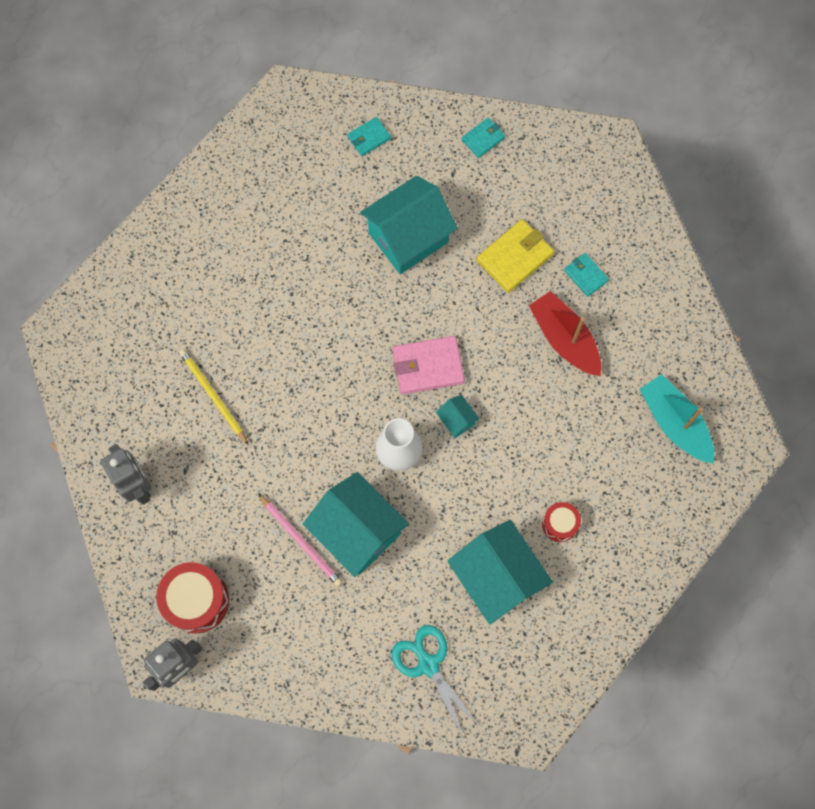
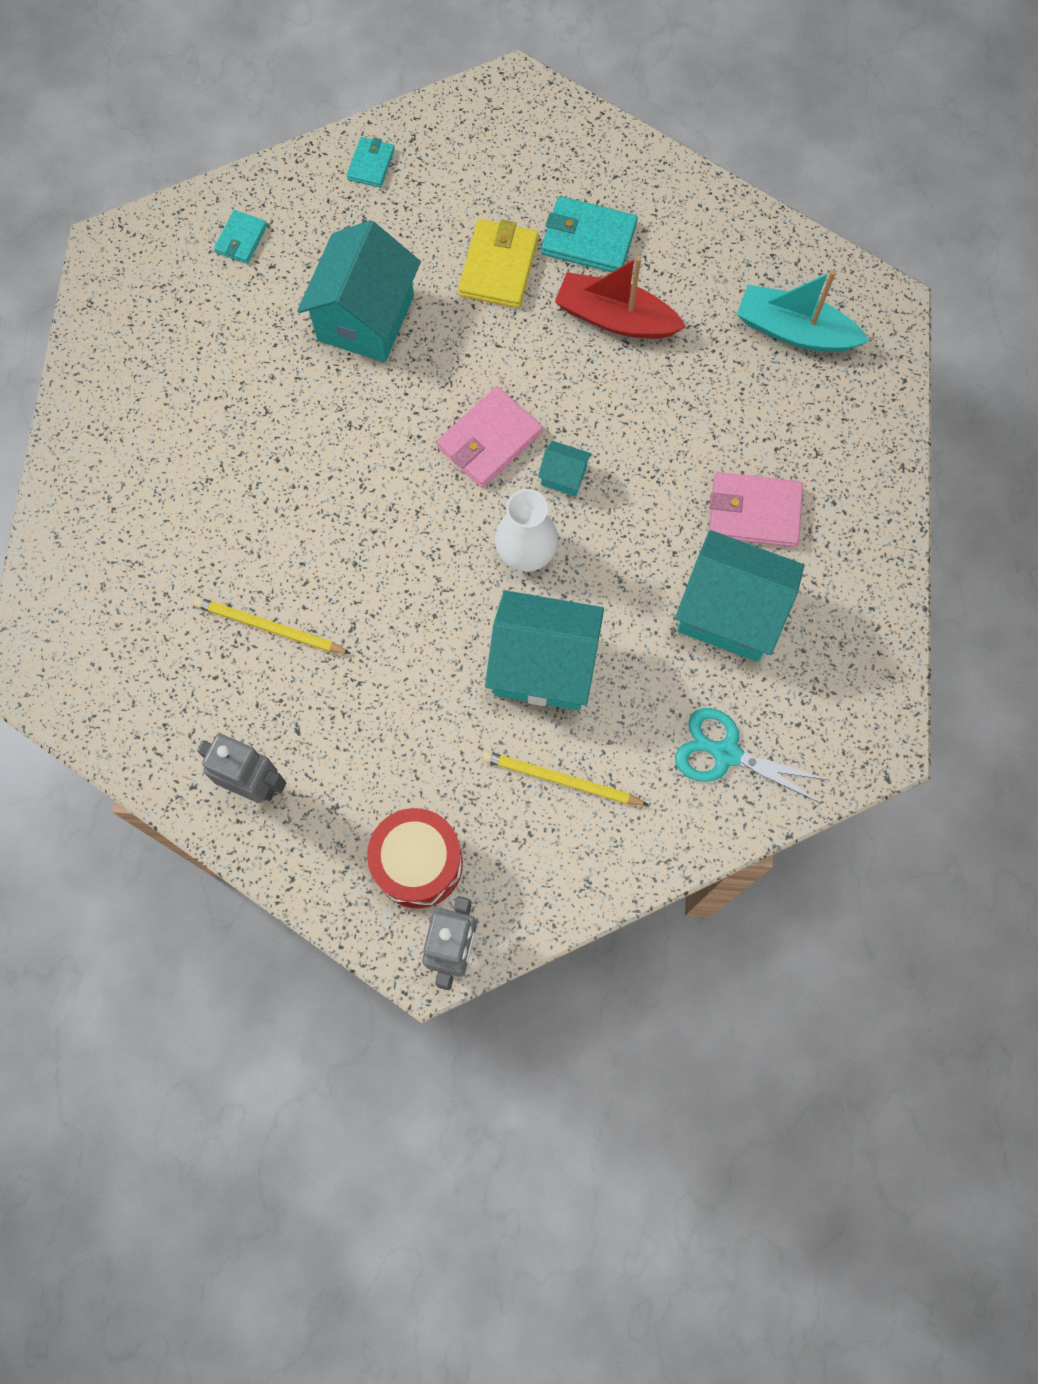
camera: 35 degrees left, 0 degrees up
pink pencil [258,494,343,587] -> none
red drum [542,502,581,542] -> pink wallet [709,472,803,547]
turquoise wallet [564,253,609,297] -> turquoise wallet [541,196,638,272], size x1.72
none -> yellow pencil [482,751,649,806]

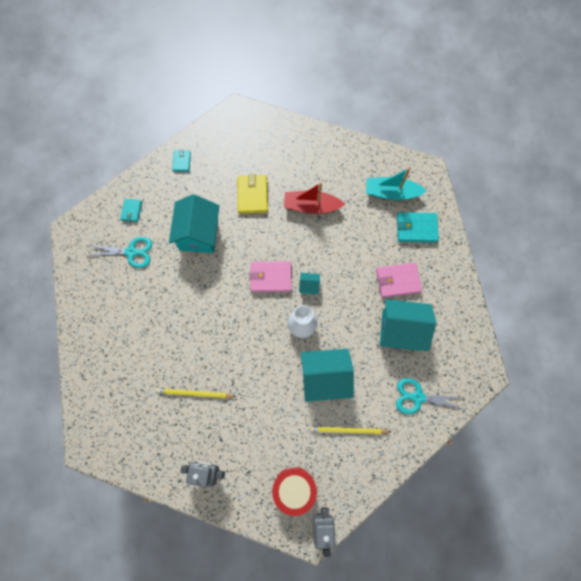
camera: 15 degrees left, 0 degrees up
pink wallet [437,386,543,488] -> pink wallet turned 60 degrees clockwise [249,261,292,292]
turquoise wallet [541,196,638,272] -> turquoise wallet moved to [397,212,439,243]
none -> turquoise scissors [86,237,152,268]

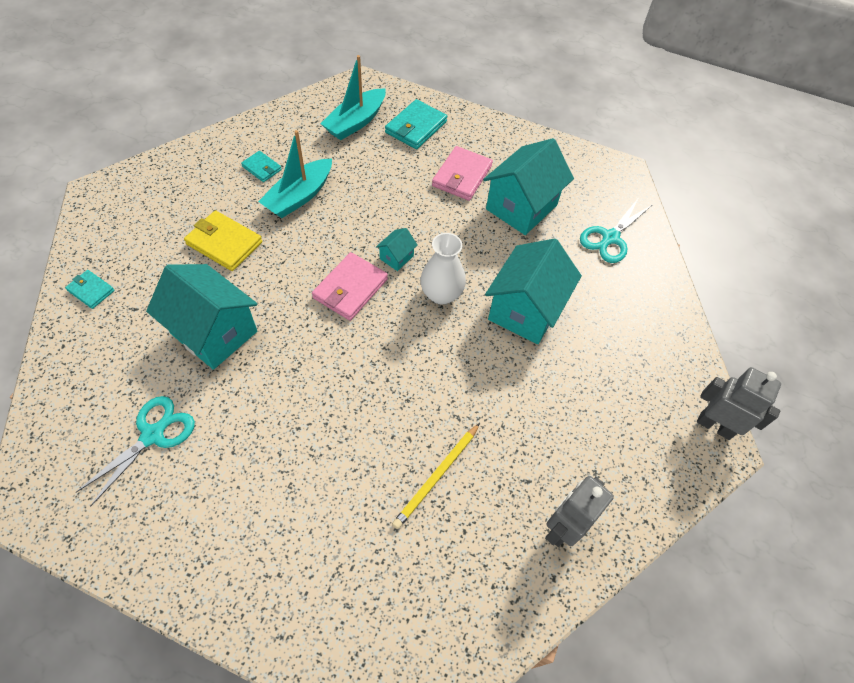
camera: 60 degrees left, 15 degrees down
turquoise wallet [120,199,142,222] -> turquoise wallet moved to [241,151,282,182]
red drum [272,467,317,516] -> none
red boat [284,182,345,214] -> turquoise boat [258,130,332,218]
yellow pencil [310,426,390,434] -> none

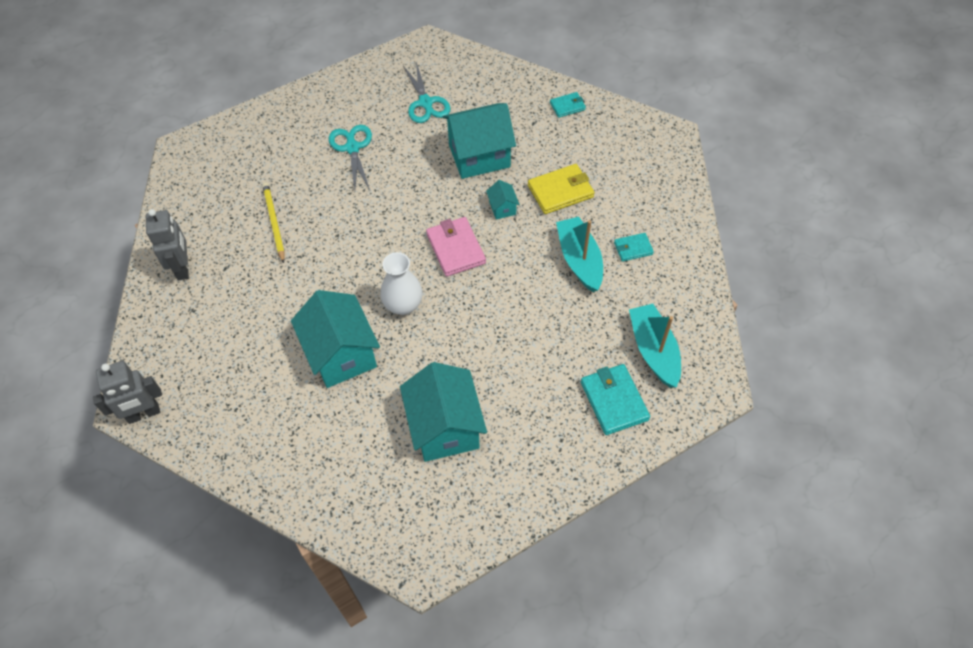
camera: 130 degrees right, 0 degrees up
turquoise house [376,228,418,271] -> turquoise house moved to [486,180,520,220]
pink wallet [432,146,493,201] -> none
turquoise scissors [580,199,652,263] -> turquoise scissors moved to [328,125,372,190]

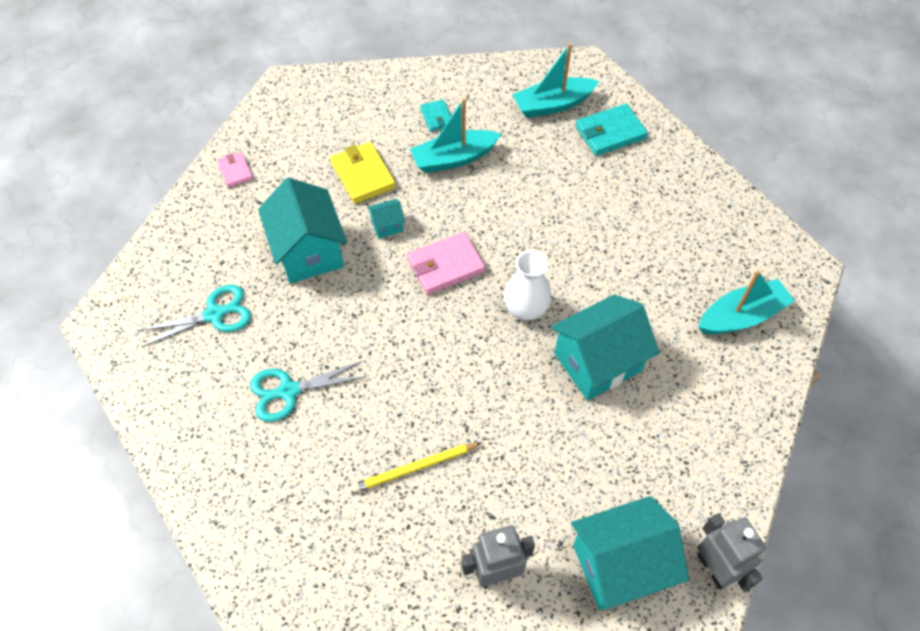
camera: 95 degrees left, 0 degrees up
turquoise house [400,362,487,462] -> turquoise house moved to [571,496,689,610]
turquoise wallet [550,92,586,118] -> pink wallet [217,152,253,188]
none -> turquoise boat [698,270,795,334]

